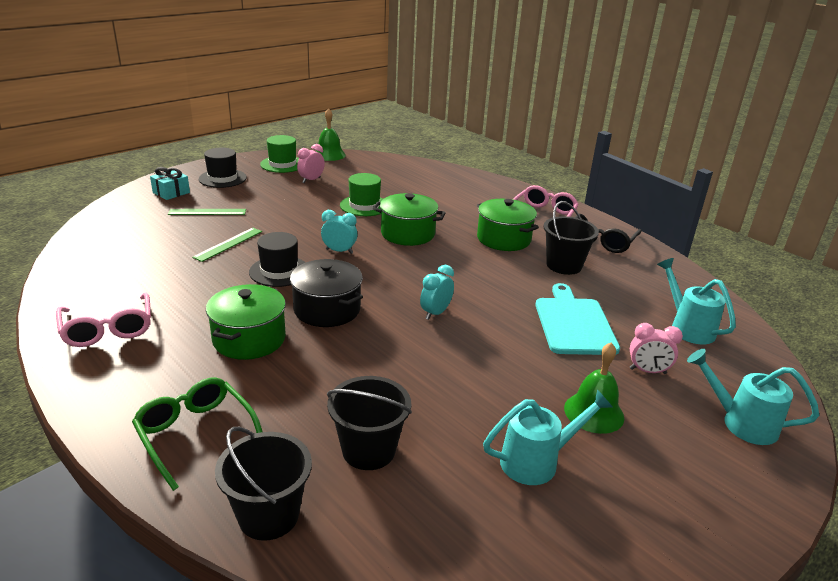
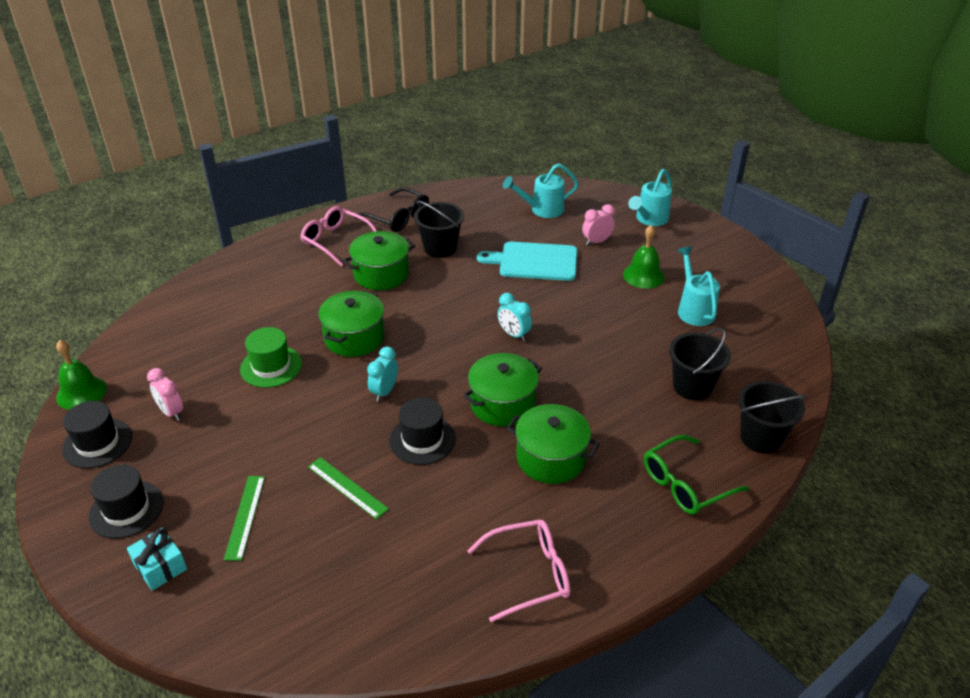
camera: 80 degrees left, 10 degrees up
green hat [260,135,299,173] -> black hat [62,401,132,468]
black pot [290,259,363,327] -> green pot [463,353,542,426]
pink clock [630,323,683,374] -> pink clock turned 135 degrees counterclockwise [582,204,615,245]

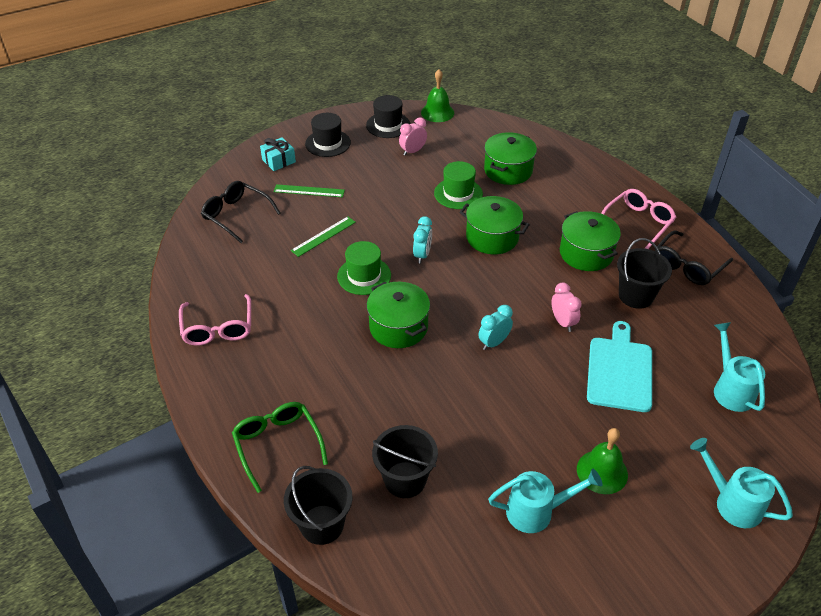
camera: 95 degrees right, 5 degrees up
turquoise clock [367,347,398,402] -> turquoise clock turned 75 degrees clockwise [413,216,432,263]
black hat [389,398,456,465] -> green hat [337,241,391,295]
green pot [507,404,600,484] -> green pot moved to [484,132,537,185]
pink clock [582,204,615,245] -> pink clock moved to [552,282,582,332]
none -> black glasses [201,181,280,243]

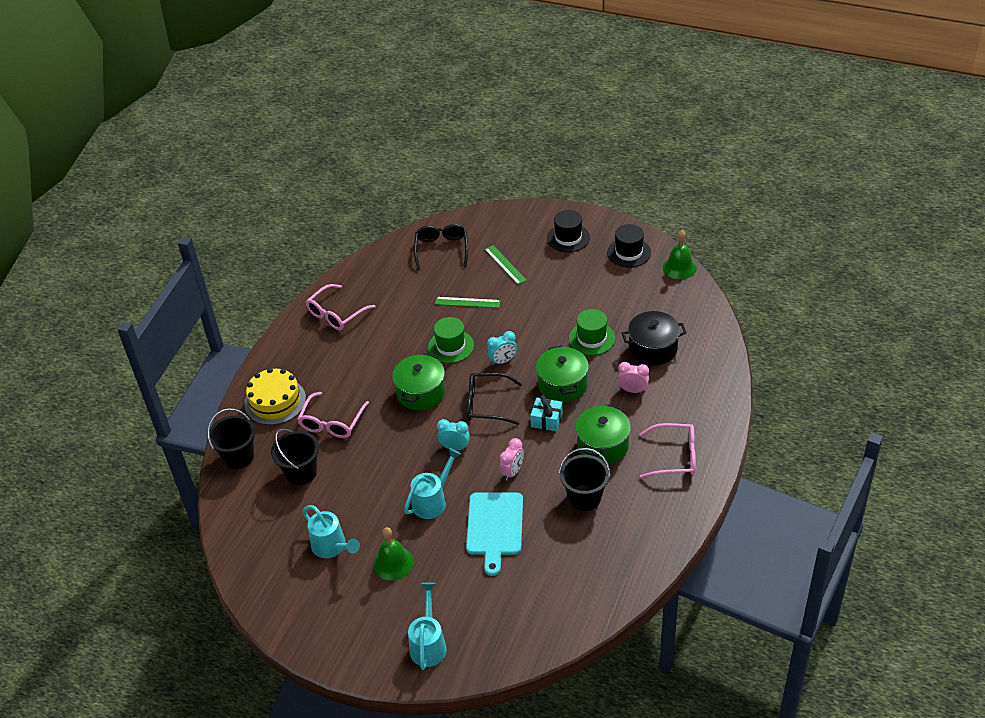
camera: 55 degrees right, 0 degrees up
green glasses [232,402,328,493] -> yellow cake [245,368,306,425]
turquoise gift [260,137,296,171] -> turquoise gift moved to [530,395,563,431]
pink clock [399,117,427,156] -> pink clock moved to [618,362,649,393]
green pot [484,132,537,185] -> black pot [622,311,687,365]
turquoise cutting board [587,321,652,412] -> turquoise cutting board turned 120 degrees clockwise [466,492,523,576]
black glasses [655,230,733,285] -> black glasses moved to [467,373,522,425]
turquoise watering can [714,322,765,412] -> turquoise watering can moved to [404,448,461,519]
none -> pink glasses [297,392,369,438]

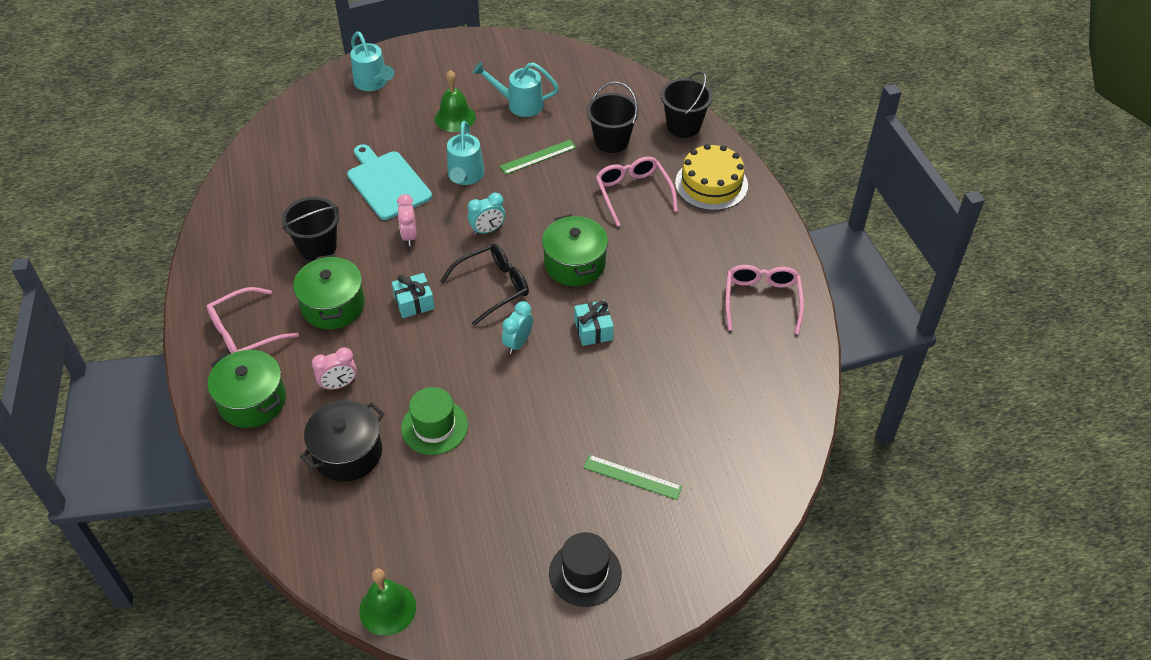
camera: 140 degrees right, 5 degrees up
black glasses [414,224,468,271] -> none
green hat [428,317,474,363] -> turquoise gift [574,300,614,346]
green ruler [435,297,501,308] -> green ruler moved to [499,140,576,175]
green pot [536,345,589,403] -> green pot moved to [207,350,286,428]
black hat [607,224,651,267] -> none

